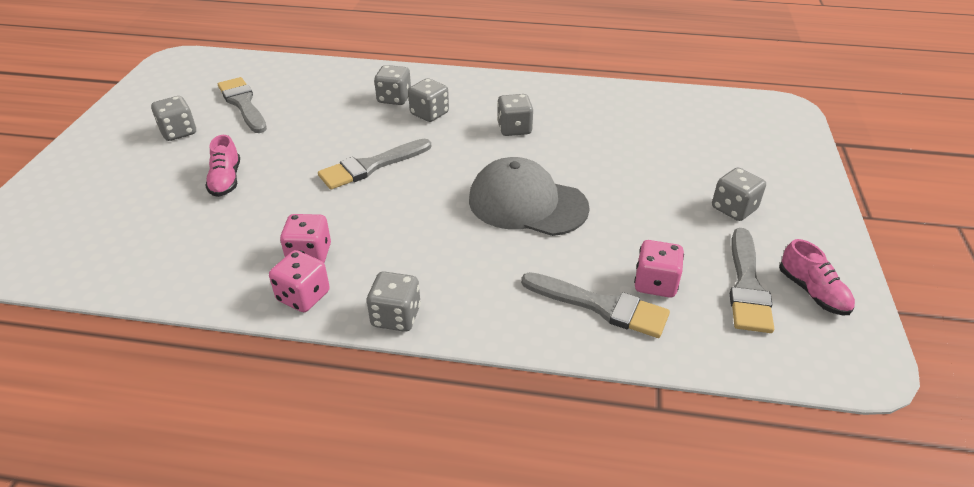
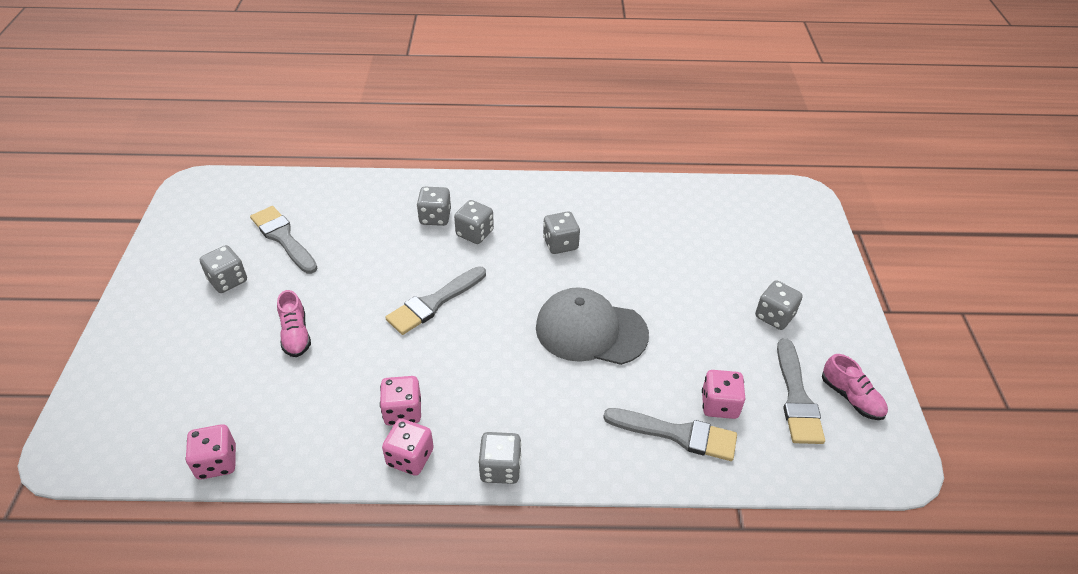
camera: 10 degrees left, 5 degrees up
none -> pink dice [185,424,236,480]

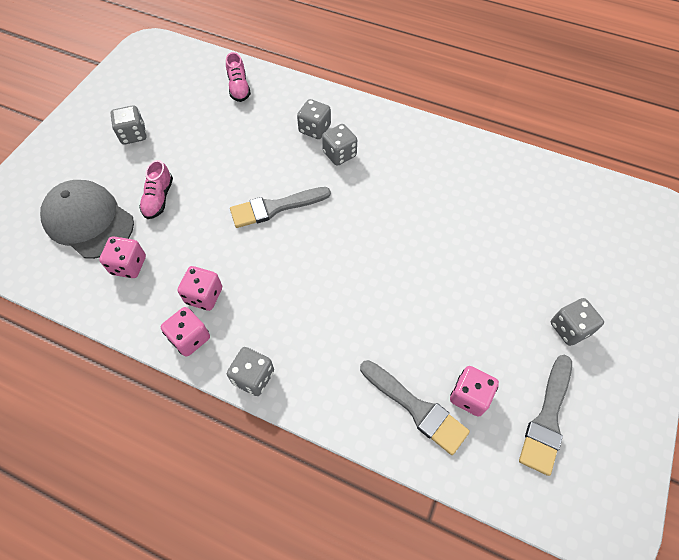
camera: 25 degrees right, 15 degrees up
pink dice [185,424,236,480] -> pink dice moved to [99,236,146,278]
grey brush [250,206,318,274] -> none
grey cap [536,287,649,365] -> grey cap moved to [40,180,134,259]
grey dice [543,211,580,254] -> none
pink shoe [822,354,888,420] -> pink shoe moved to [226,52,251,102]

